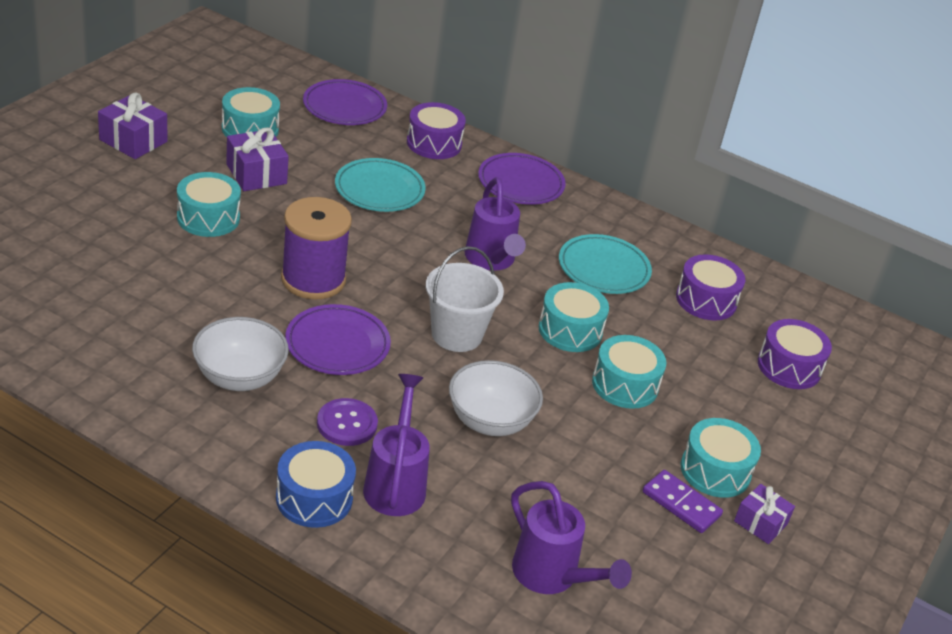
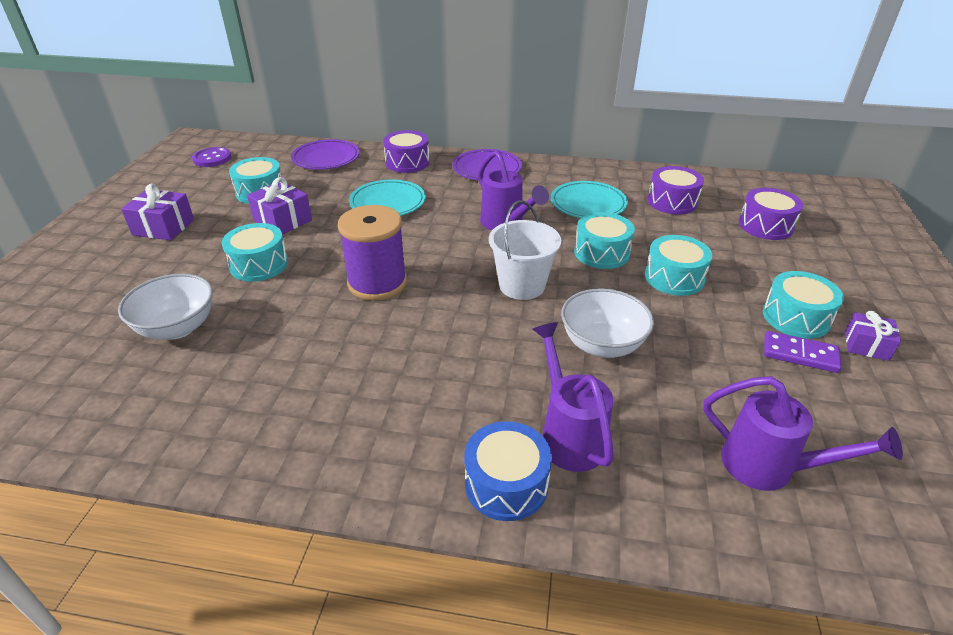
camera: 15 degrees left, 0 degrees up
white bowl [192,317,289,391] -> white bowl moved to [118,274,213,340]
purple plate [285,304,391,375] -> none
purple button [317,398,378,446] -> purple button moved to [192,147,231,167]

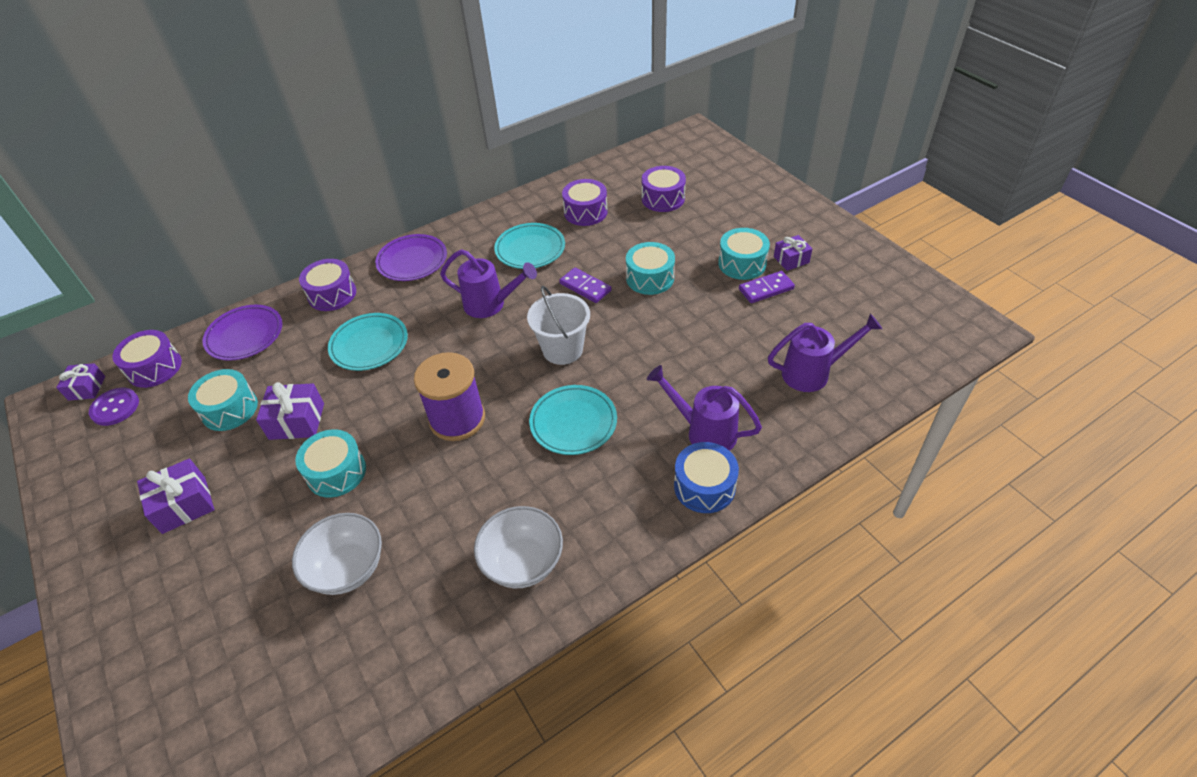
camera: 40 degrees left, 10 degrees up
white bowl [561,288,654,358] -> white bowl moved to [474,506,563,588]
turquoise drum [574,212,635,269] -> purple domino [559,268,612,303]
none -> purple gift [56,363,105,401]
none -> purple drum [112,330,182,388]
none -> turquoise plate [529,385,617,455]

